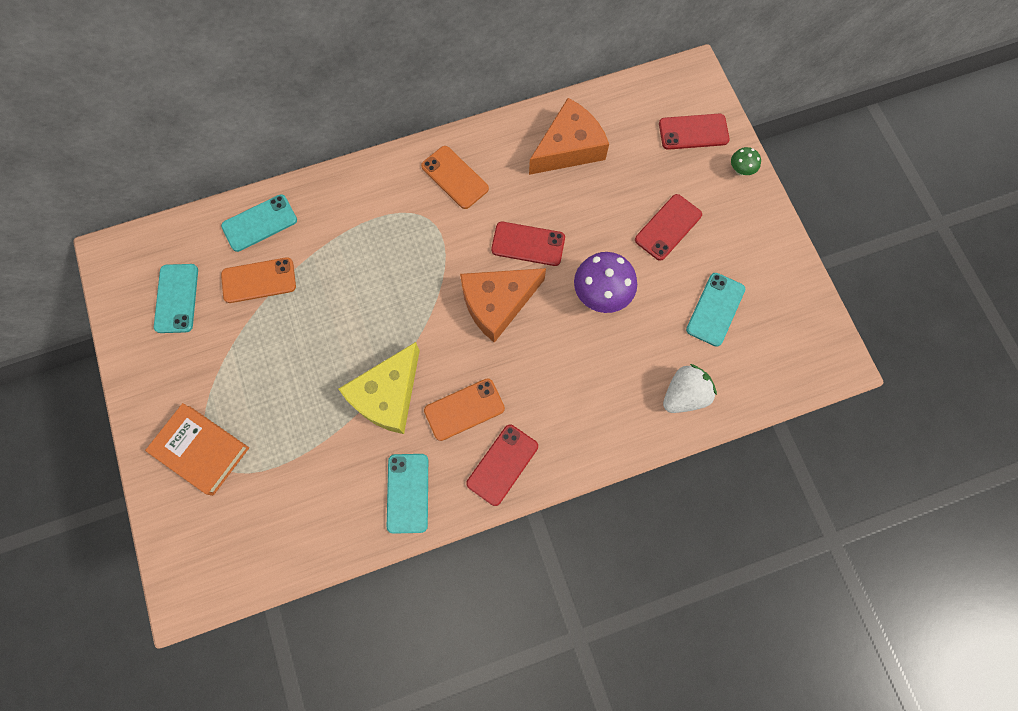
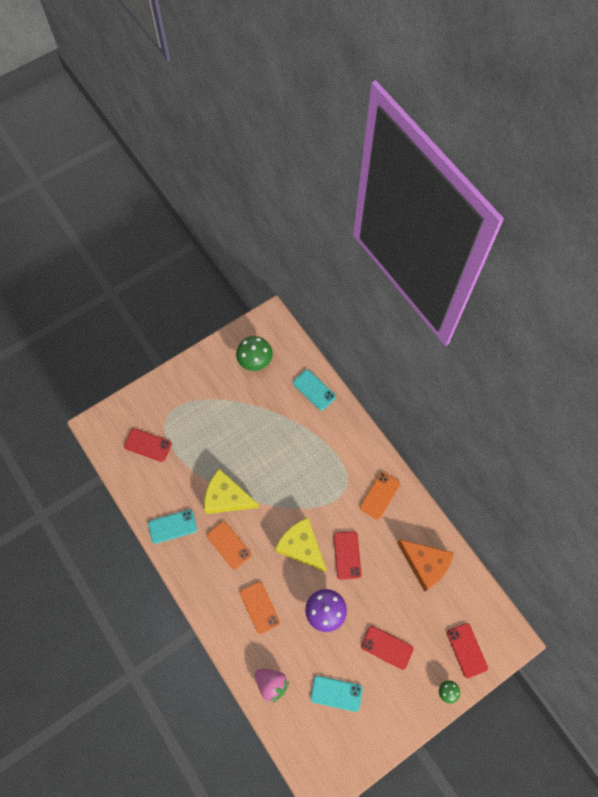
camera: 75 degrees right, 5 degrees down
orange book [145,403,249,496] -> none
turquoise phone [154,264,198,333] -> green mushroom [236,336,273,371]
orange phone [221,257,296,303] -> orange phone moved to [240,581,280,634]
orange cheese [460,268,546,343] -> yellow cheese [275,518,326,572]
red phone [466,425,538,506] -> red phone moved to [124,428,172,462]
white strawberry [663,364,717,413] -> pink strawberry [255,669,289,703]

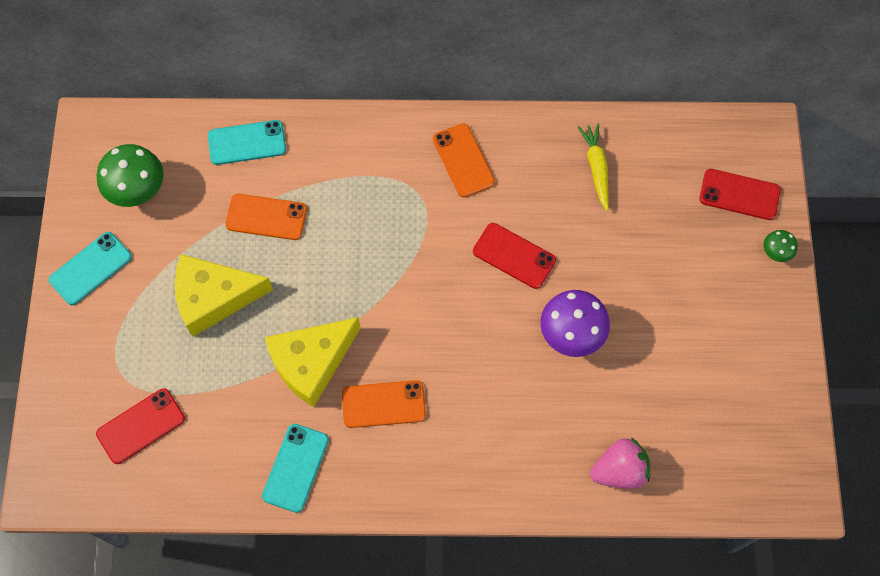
camera: 55 degrees left, 0 degrees up
orange phone [240,581,280,634] -> orange phone moved to [225,194,307,240]
yellow cheese [275,518,326,572] -> yellow cheese moved to [175,254,273,337]
turquoise phone [310,676,363,712] -> turquoise phone moved to [49,232,132,305]
red phone [361,626,413,670] -> none
orange cheese [397,539,454,592] -> yellow carrot [578,123,609,211]

